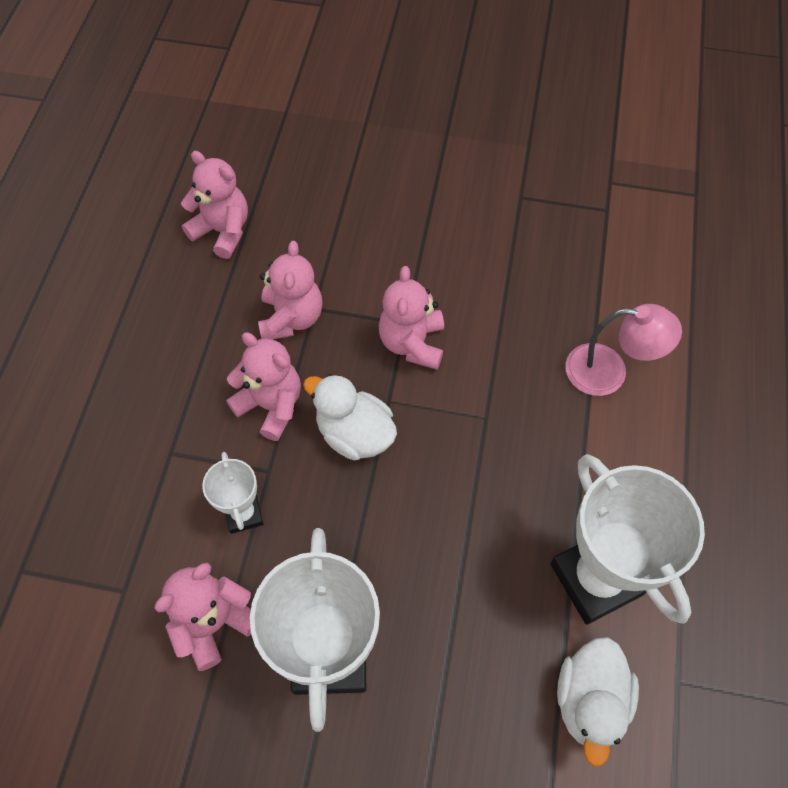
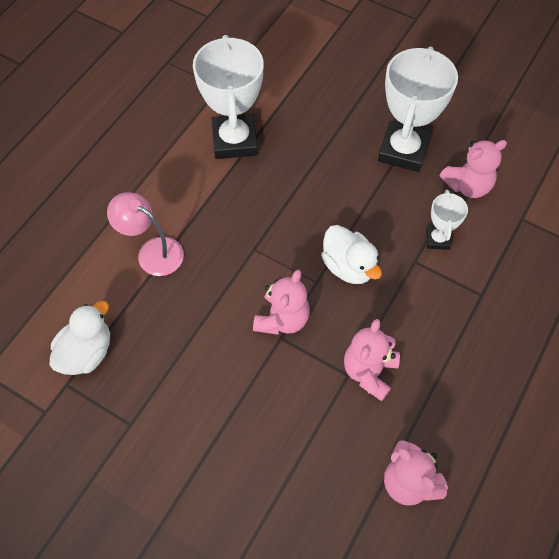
camera: 160 degrees left, 0 degrees up
pink teddy bear [226,332,301,441] -> none
white duck [557,637,639,767] -> white duck moved to [50,301,110,375]

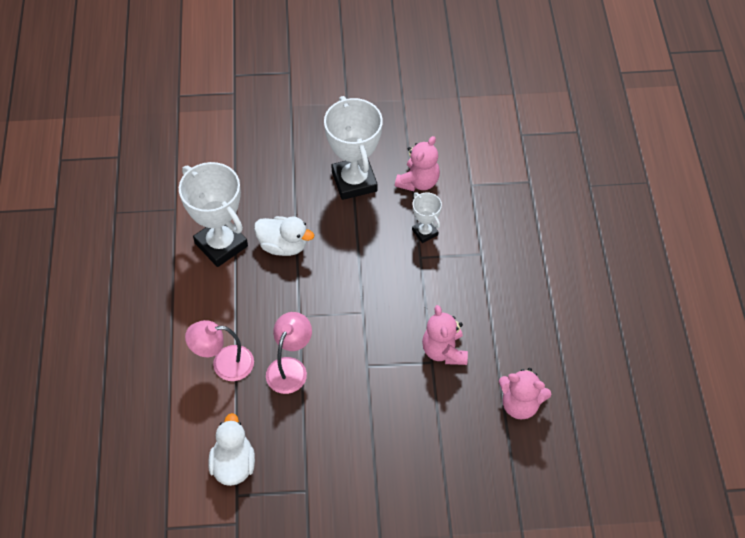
camera: 35 degrees left, 5 degrees down
pink teddy bear [253,270,310,335] -> none
white duck [321,225,382,284] -> white duck moved to [254,216,314,256]
none -> pink lamp [266,312,312,394]

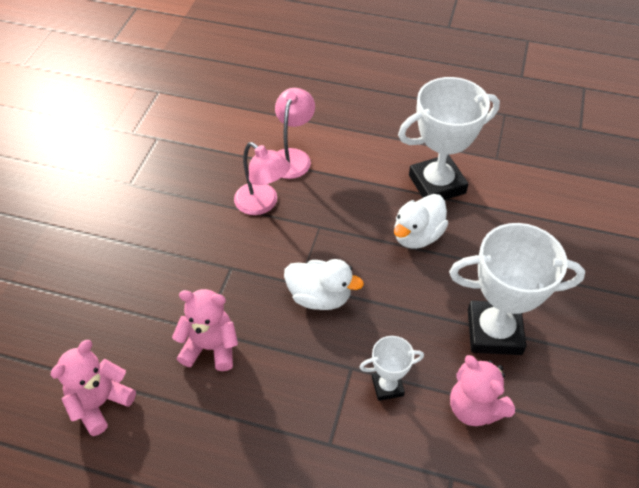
camera: 110 degrees right, 5 degrees down
white duck [209,413,255,486] -> white duck moved to [284,259,364,310]

